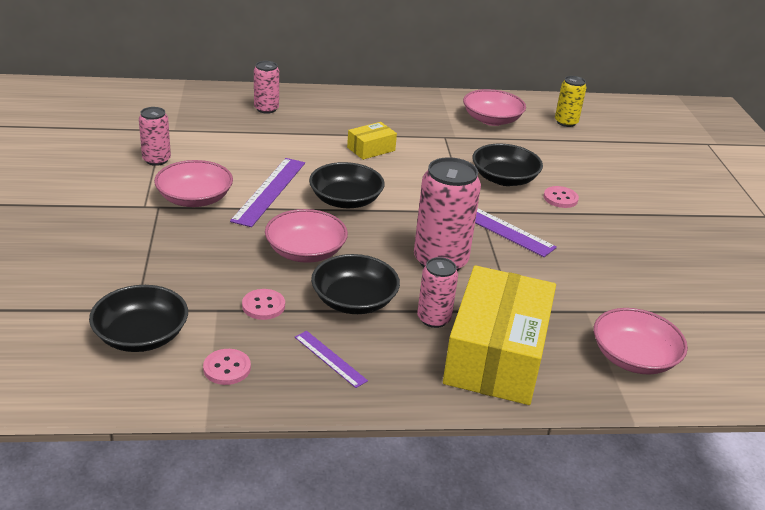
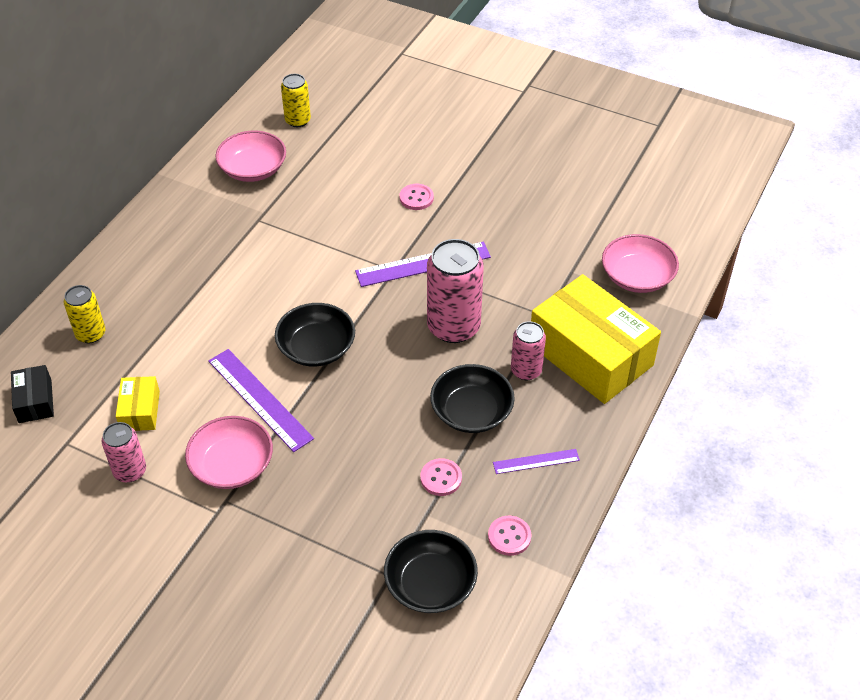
camera: 55 degrees left, 15 degrees up
pink can [254,61,279,114] -> yellow can [64,285,105,343]
pink bowl [265,209,348,263] -> none
yellow box [347,122,397,160] -> yellow box moved to [116,376,160,431]
black bowl [472,144,543,186] -> none
none -> black box [11,365,54,423]

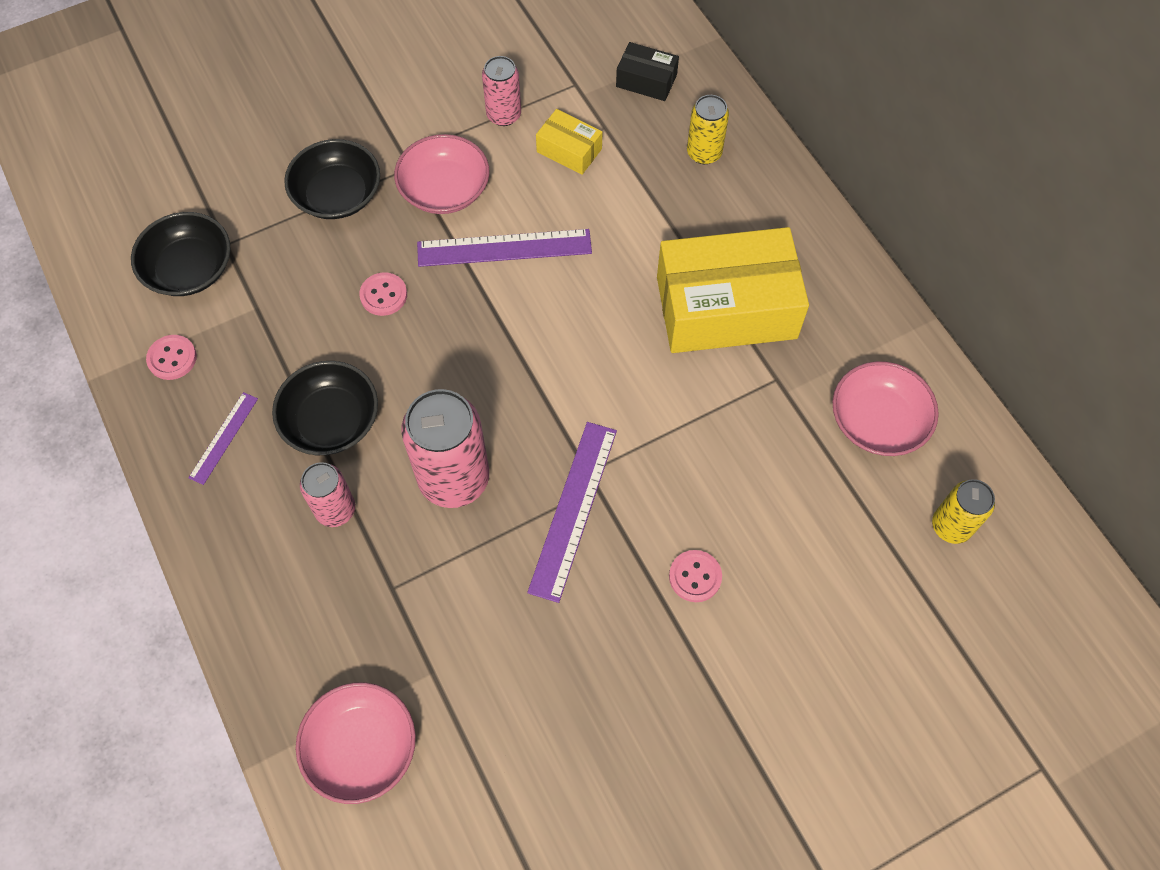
camera: 125 degrees right, 15 degrees up
black bowl [275,303,355,366] -> black bowl moved to [284,139,380,219]
pink button [420,458,462,496] -> pink button moved to [359,272,407,316]
yellow box [531,274,661,404] -> yellow box moved to [657,227,809,353]

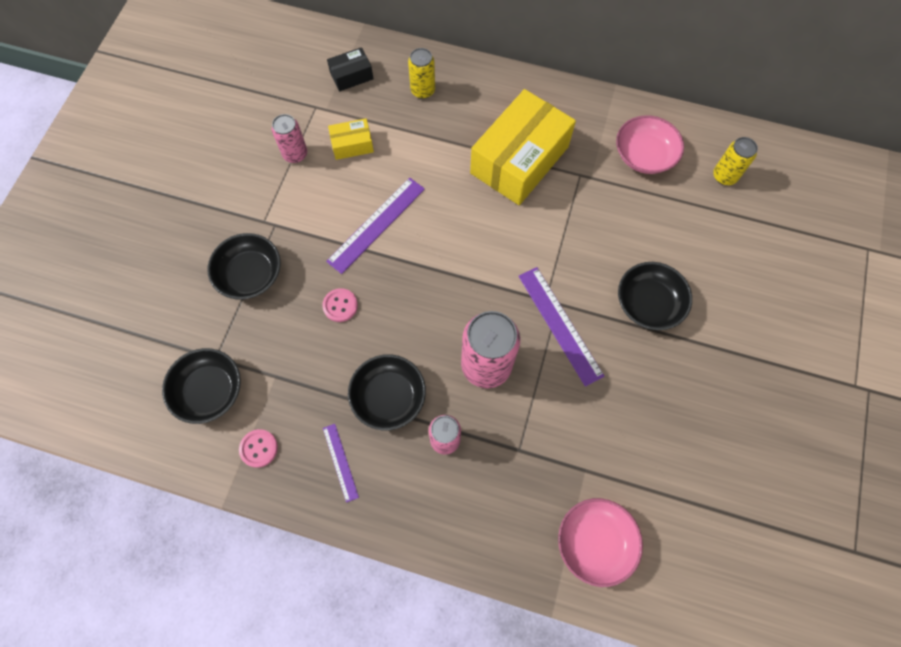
camera: 45 degrees left, 5 degrees up
pink bowl [394,134,490,214] -> none
pink button [669,550,722,602] -> black bowl [618,262,692,330]

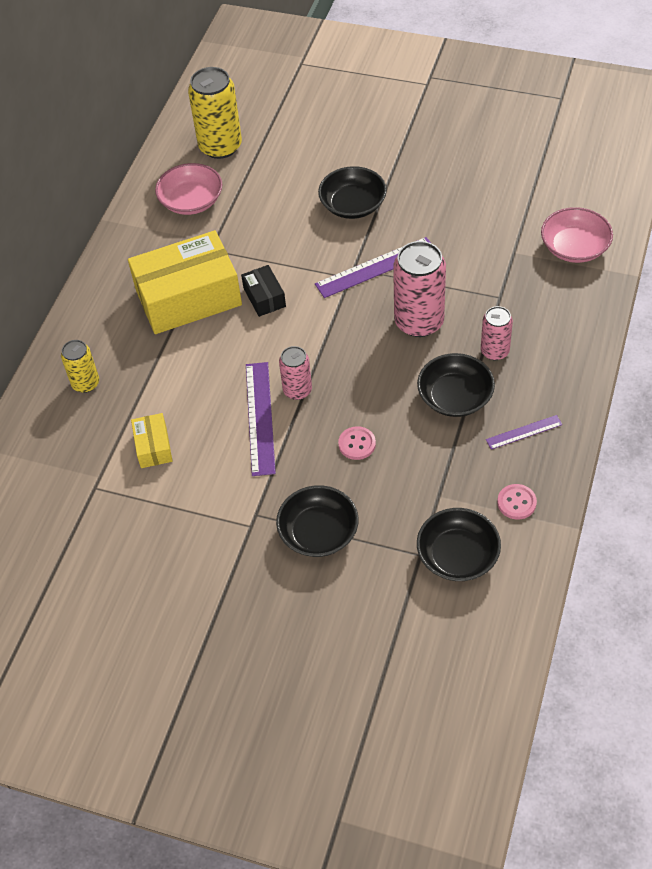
camera: 85 degrees left, 15 degrees down
pink can [272,114,307,163] -> pink can moved to [279,346,312,400]
purple ruler [326,178,425,274] -> purple ruler turned 45 degrees clockwise [246,362,276,476]
black box [327,47,373,92] -> black box moved to [241,265,286,317]
yellow box [470,89,576,205] -> yellow box turned 60 degrees counterclockwise [128,230,242,334]
yellow can [713,137,758,185] -> yellow can [188,67,242,159], size x1.75

